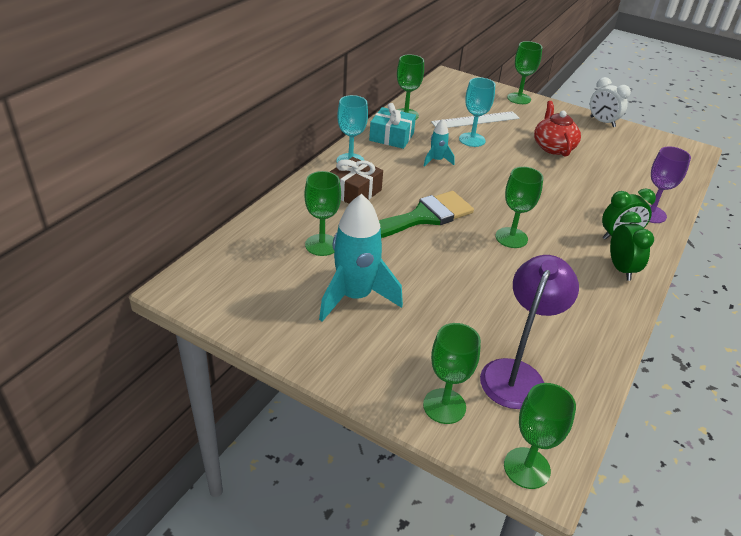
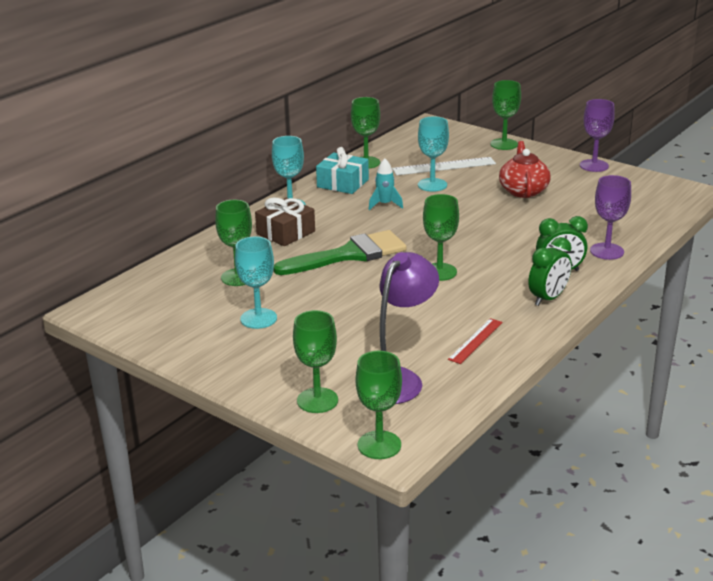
camera: 10 degrees right, 10 degrees down
turquoise rocket [319,194,403,322] -> turquoise goblet [235,237,277,329]
white clock [590,77,631,127] -> purple goblet [580,99,615,172]
green clock [610,212,654,281] -> green clock turned 45 degrees clockwise [528,237,572,306]
none -> red ruler [448,318,503,364]

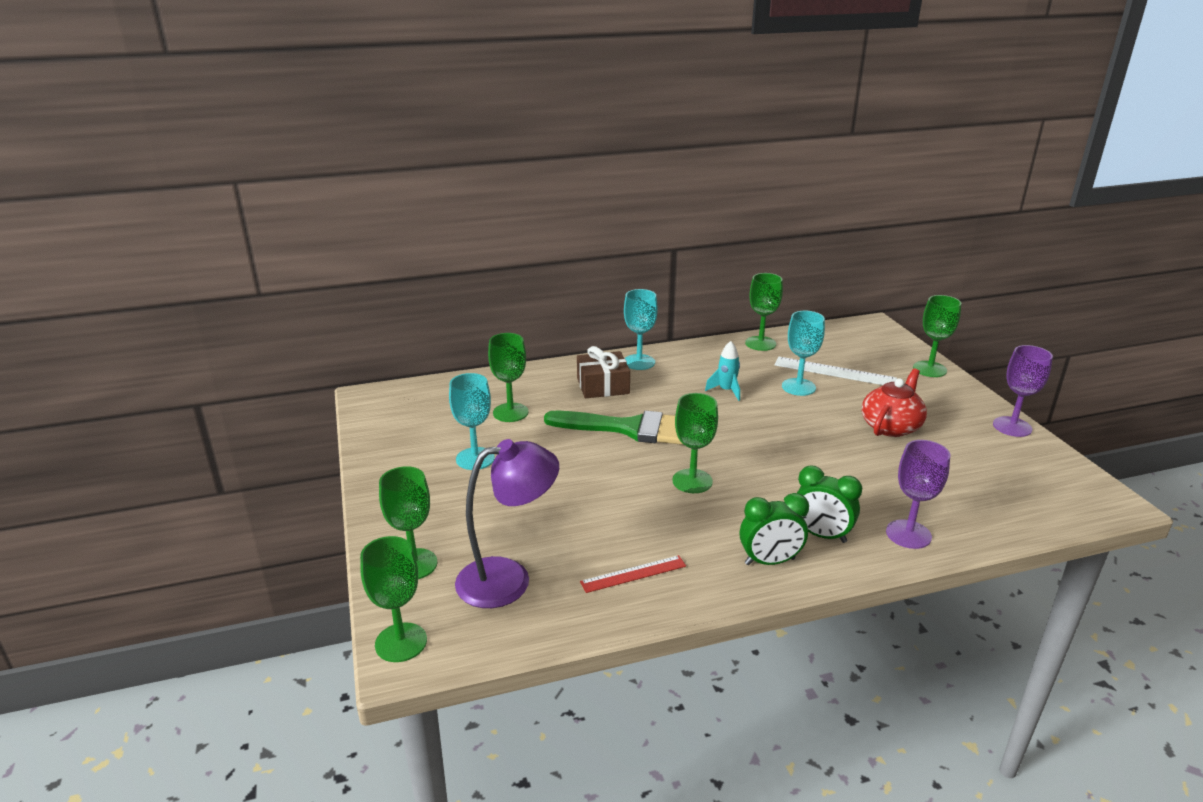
camera: 35 degrees right, 0 degrees up
turquoise gift [316,147,369,194] -> none

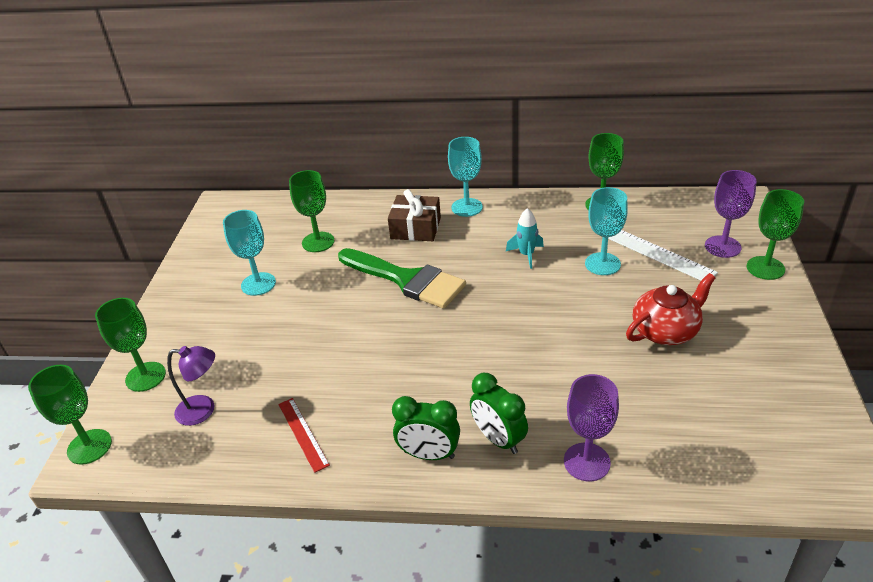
camera: 25 degrees right, 10 degrees up
purple lamp [455,439,559,608] -> purple lamp [167,346,215,426], size x0.61
red ruler [580,555,686,593] -> red ruler turned 60 degrees clockwise [278,398,330,473]
green goblet [672,393,718,493] -> none
purple goblet [993,345,1053,437] -> purple goblet moved to [705,170,757,258]

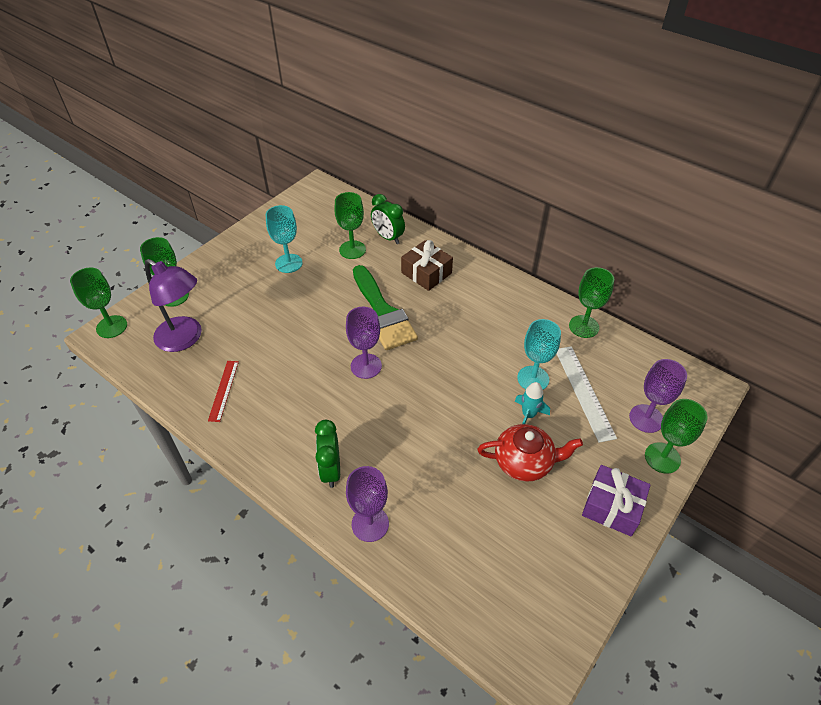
camera: 30 degrees right, 10 degrees up
purple lamp [167,346,215,426] -> purple lamp [145,259,202,352], size x1.64
green clock [392,396,460,460] -> green clock moved to [371,194,405,244]
turquoise goblet [448,137,483,217] -> none
turquoise rocket [506,208,544,269] -> turquoise rocket moved to [515,382,550,424]
none -> purple goblet [346,307,382,379]
none -> purple gift [582,465,651,536]

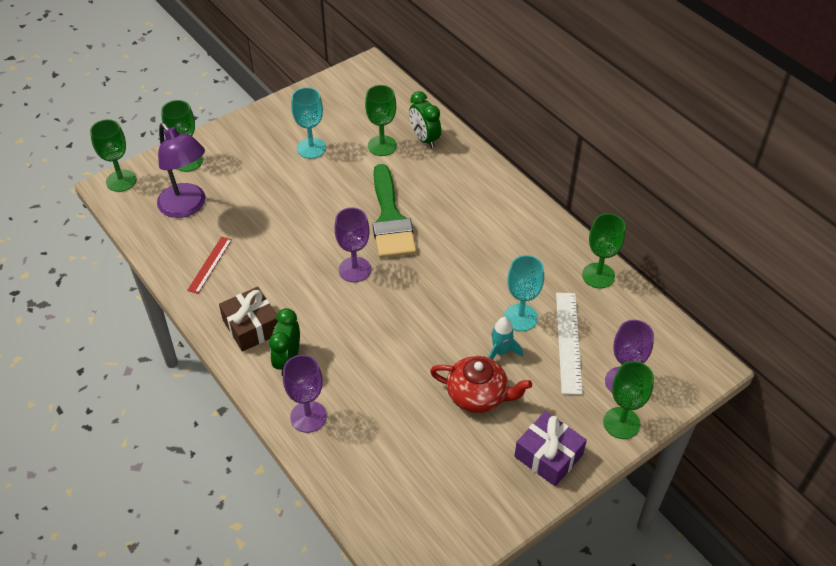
camera: 15 degrees right, 0 degrees up
brown gift [401,240,453,291] -> brown gift moved to [219,287,278,352]

